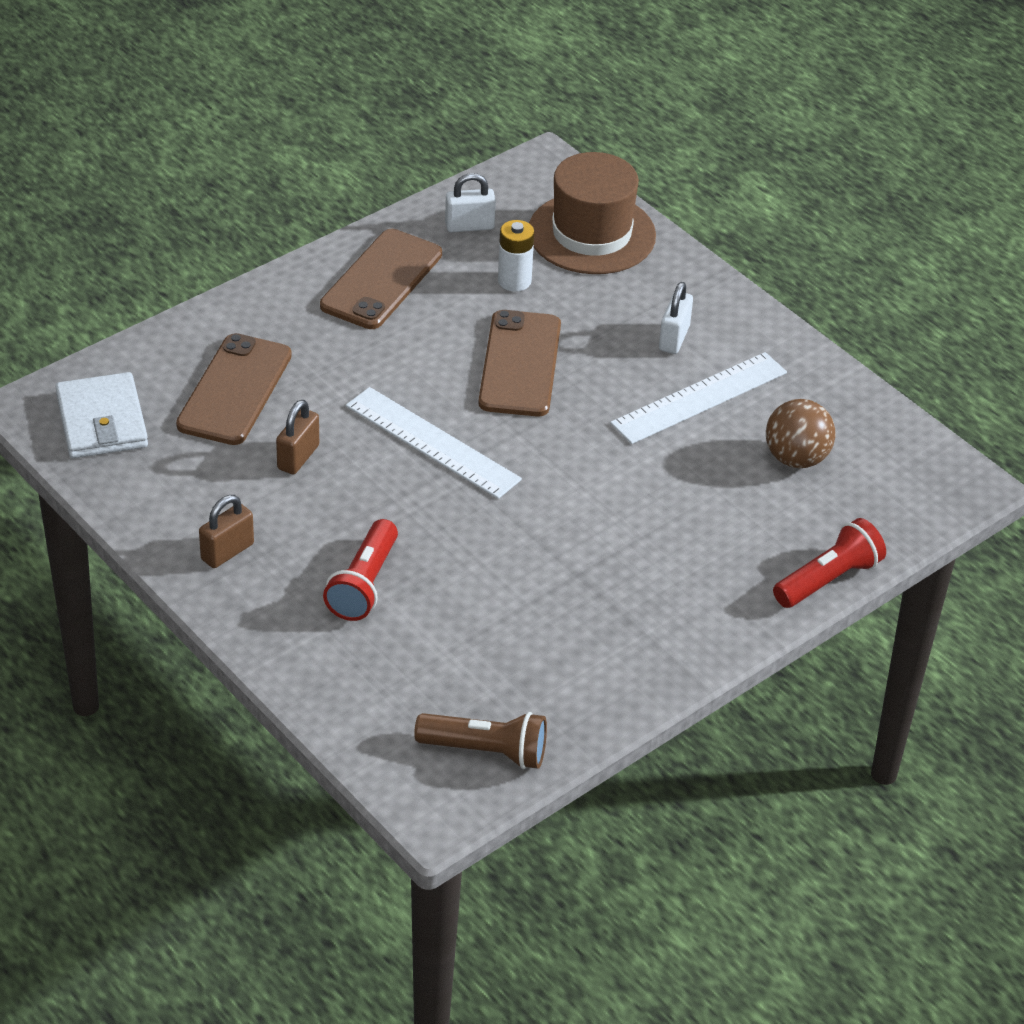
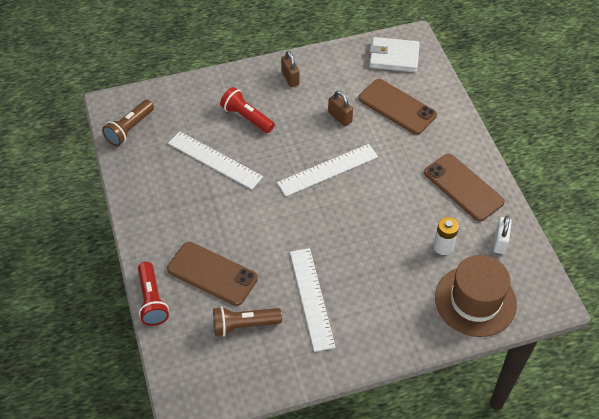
camera: 115 degrees right, 10 degrees up
brown phone [479,310,561,416] -> brown phone moved to [167,242,258,306]
white padlock [659,282,693,354] -> none
brown ball [766,399,836,468] -> brown flashlight [213,306,282,337]
none -> white ruler [168,131,263,189]

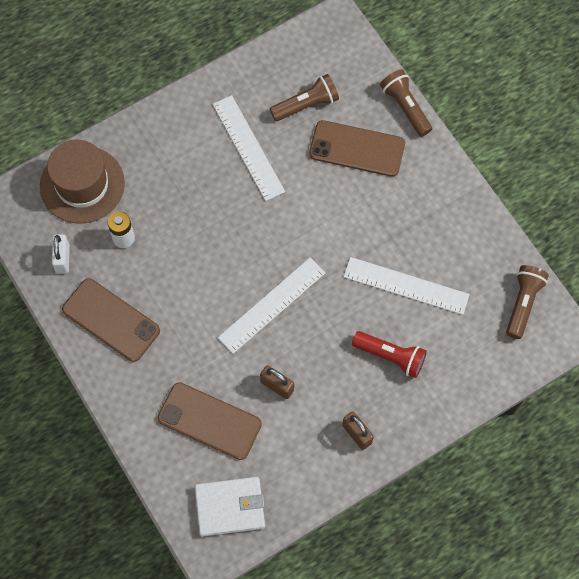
camera: 165 degrees right, 15 degrees up
red flashlight [138,262,169,326] -> brown flashlight [380,70,432,137]

